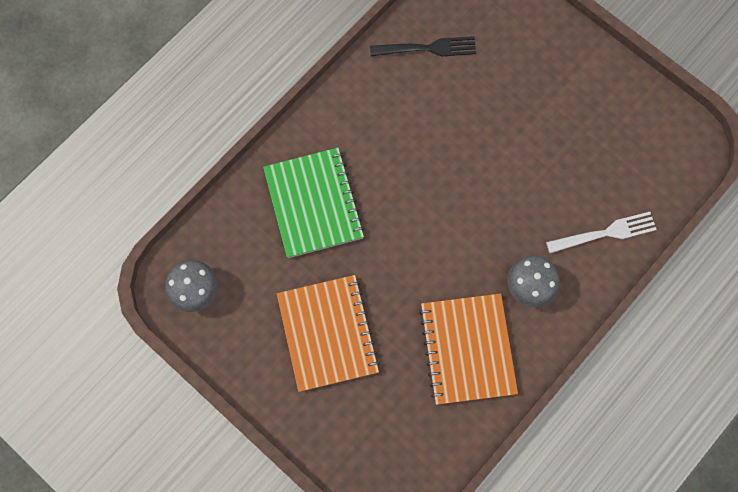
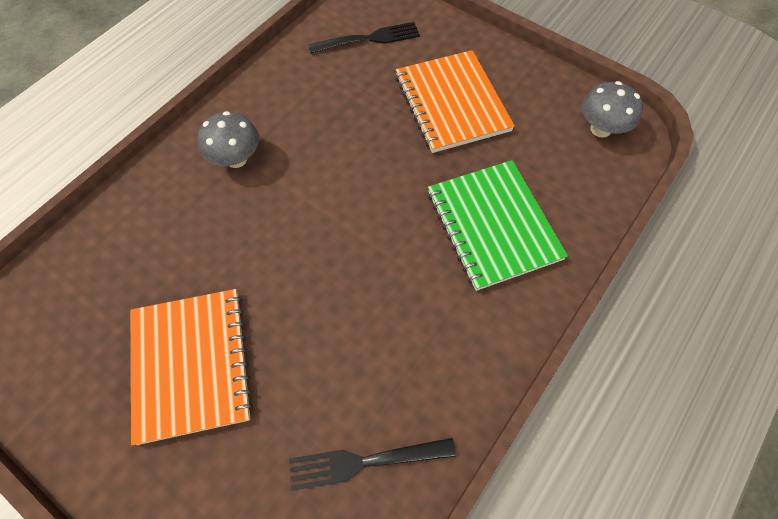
camera: 175 degrees right, 10 degrees down
orange notebook [419,294,518,405] -> orange notebook moved to [131,289,253,445]
white fork [546,212,657,253] -> none
none -> black fork [308,22,420,53]

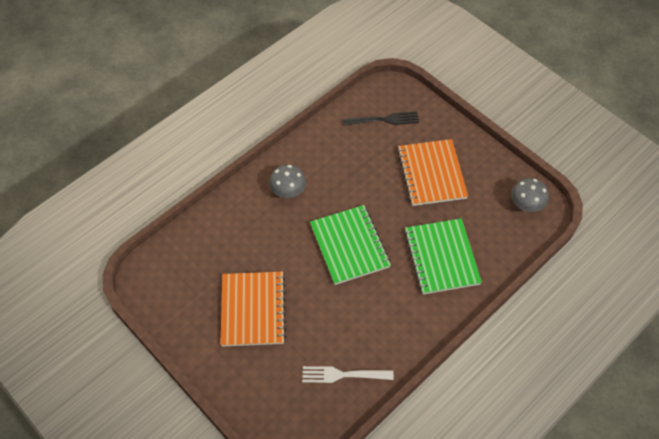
camera: 10 degrees right, 5 degrees down
black fork [289,438,456,491] -> white fork [302,366,394,383]
none -> green notebook [310,205,391,285]

